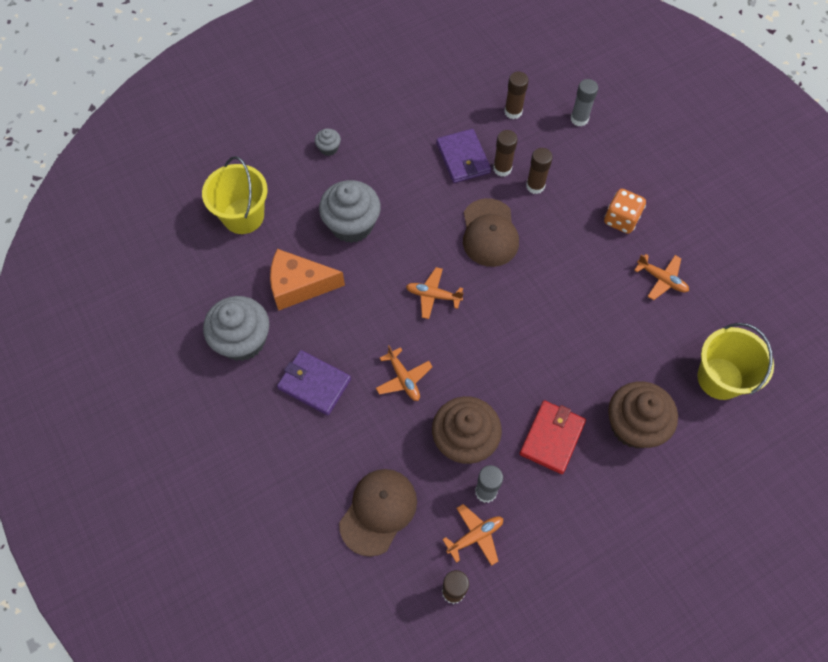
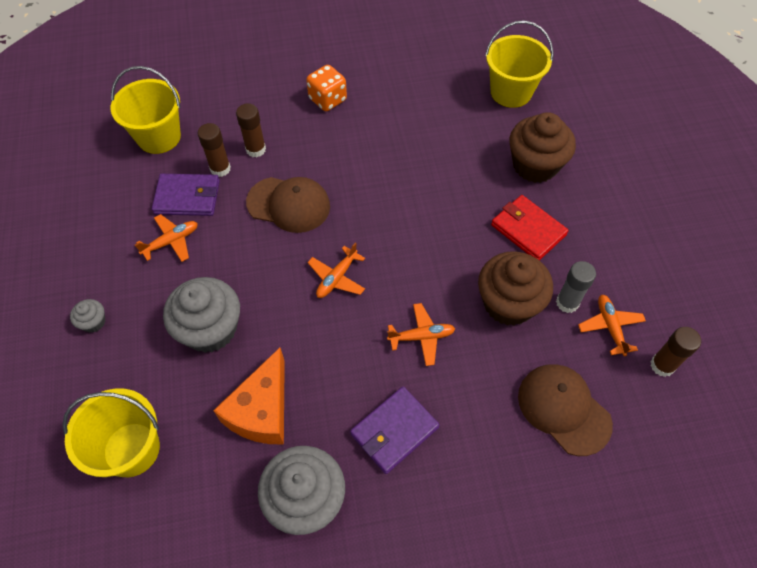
camera: 70 degrees left, 5 degrees down
brown glue stick [504,72,529,119] -> yellow bucket [111,66,181,154]
grey glue stick [571,79,598,127] -> none
orange plane [634,254,689,300] -> orange plane moved to [135,214,198,262]

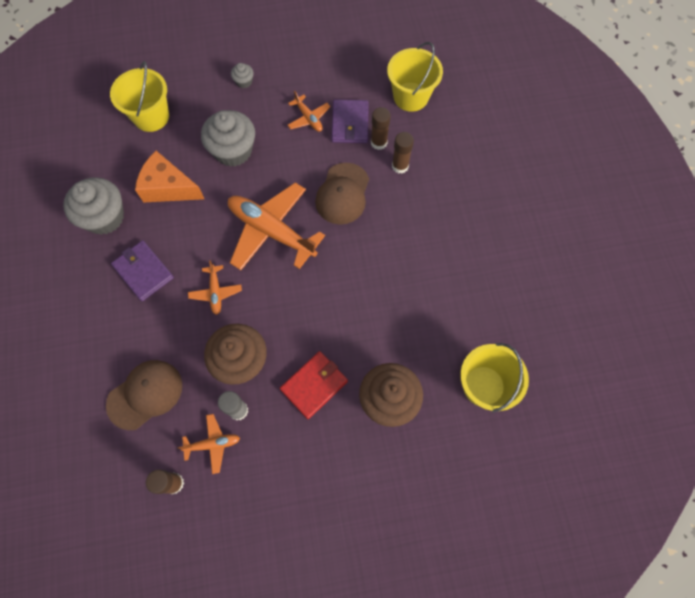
camera: 90 degrees right, 10 degrees up
orange dice [306,65,347,111] -> none
orange plane [307,242,365,298] -> orange plane [228,183,325,270], size x2.10

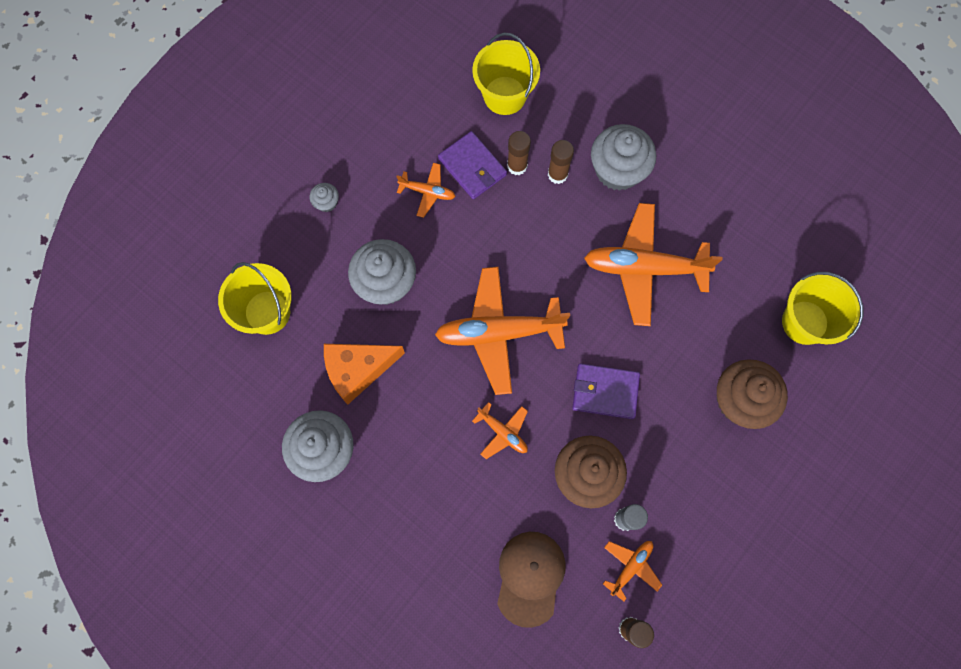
camera: 40 degrees left, 5 degrees up
purple wallet [111,240,174,301] -> purple wallet moved to [572,363,640,419]
red wallet [280,351,348,419] -> none
brown cap [315,163,369,225] -> none
none -> orange plane [584,203,722,326]
none -> grey cupcake [591,124,656,191]

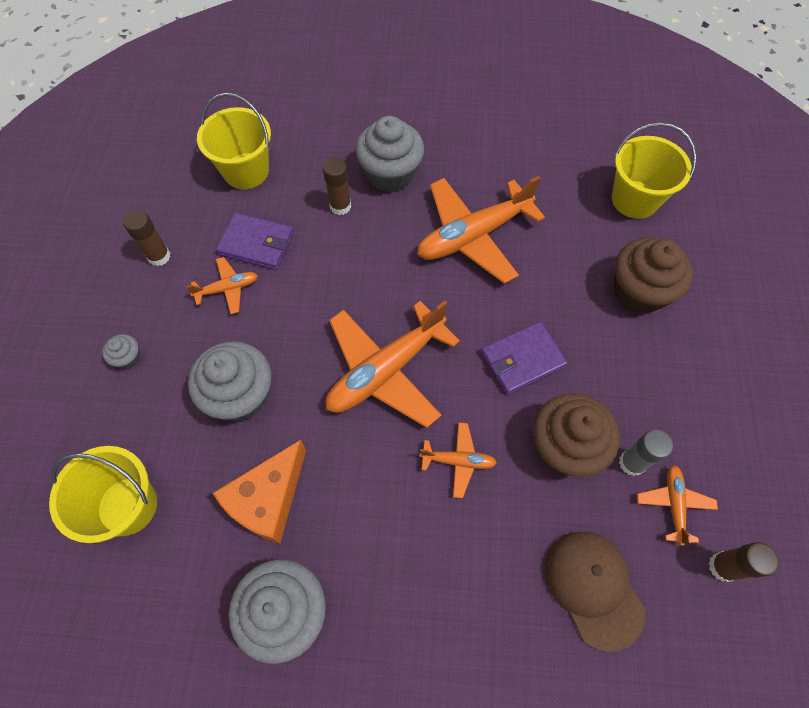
camera: 35 degrees left, 10 degrees down
brown glue stick [507,131,531,175] -> brown glue stick moved to [123,210,171,266]

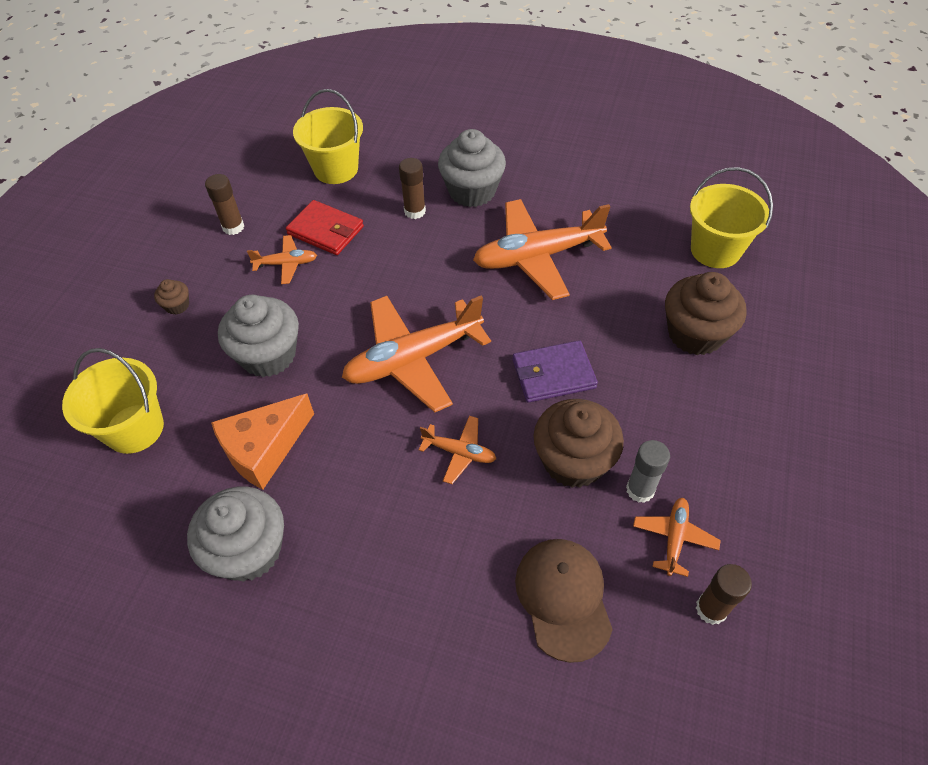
camera: 15 degrees right, 10 degrees down
grey cupcake [102,334,140,369] -> brown cupcake [154,279,189,315]
purple wallet [216,213,294,270] -> red wallet [286,200,364,255]

